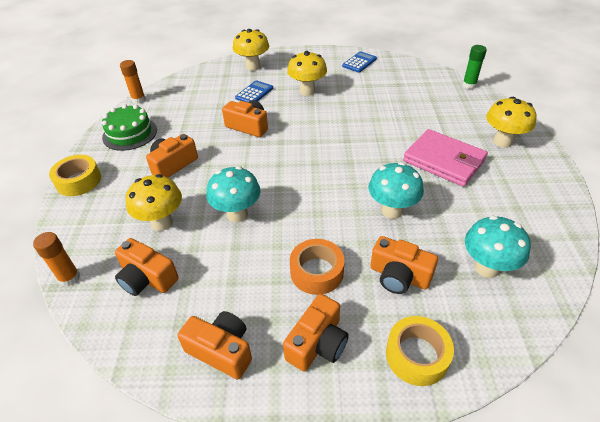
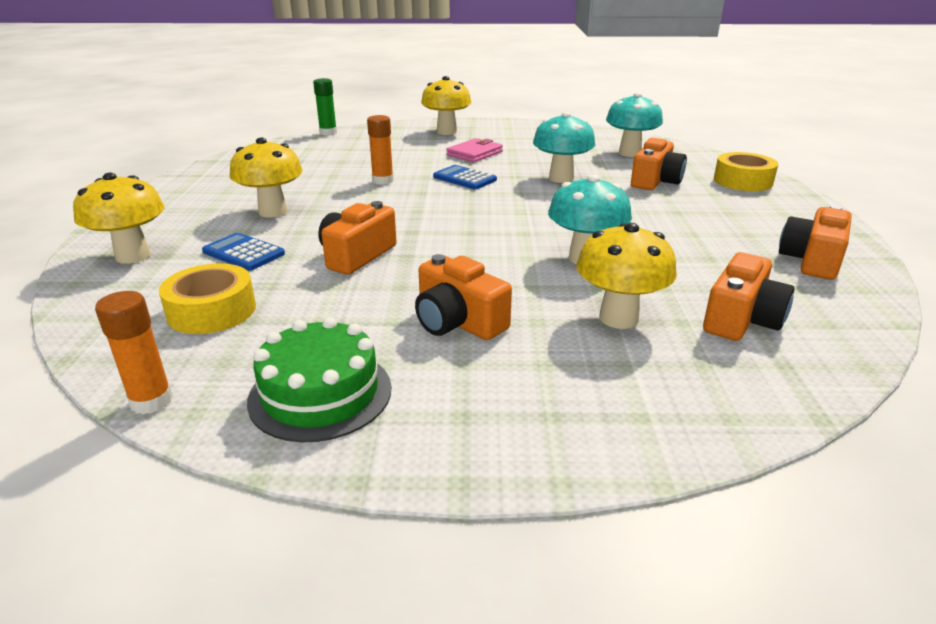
camera: 90 degrees left, 15 degrees down
orange glue stick [33,232,80,286] -> orange glue stick moved to [367,115,394,185]
yellow tape [49,155,101,196] -> yellow tape moved to [159,263,256,334]
orange camera [283,294,349,371] -> none
orange tape [290,239,345,295] -> none
blue calculator [342,51,377,73] -> blue calculator moved to [433,165,497,189]
pink wallet [403,129,488,187] -> pink wallet [446,138,503,162], size x0.60

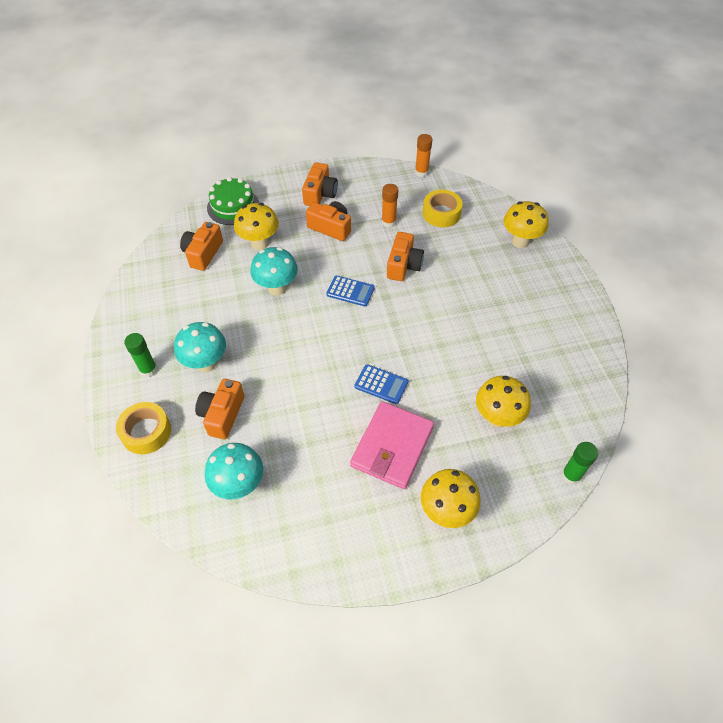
camera: 165 degrees right, 25 degrees up
blue calculator [202,233,285,271] -> blue calculator moved to [326,275,375,306]
yellow mushroom [230,138,303,218] -> yellow mushroom moved to [476,376,531,428]
green cake [247,317,391,442] -> green cake moved to [207,177,259,225]
orange glue stick [367,115,394,185] -> orange glue stick moved to [382,184,398,228]
pink wallet [446,138,503,162] -> pink wallet [350,401,434,489], size x1.65
turquoise mushroom [533,112,595,183] -> turquoise mushroom moved to [174,322,226,372]
orange camera [779,205,852,280] -> orange camera moved to [302,162,338,206]
none -> green glue stick [124,333,157,377]

